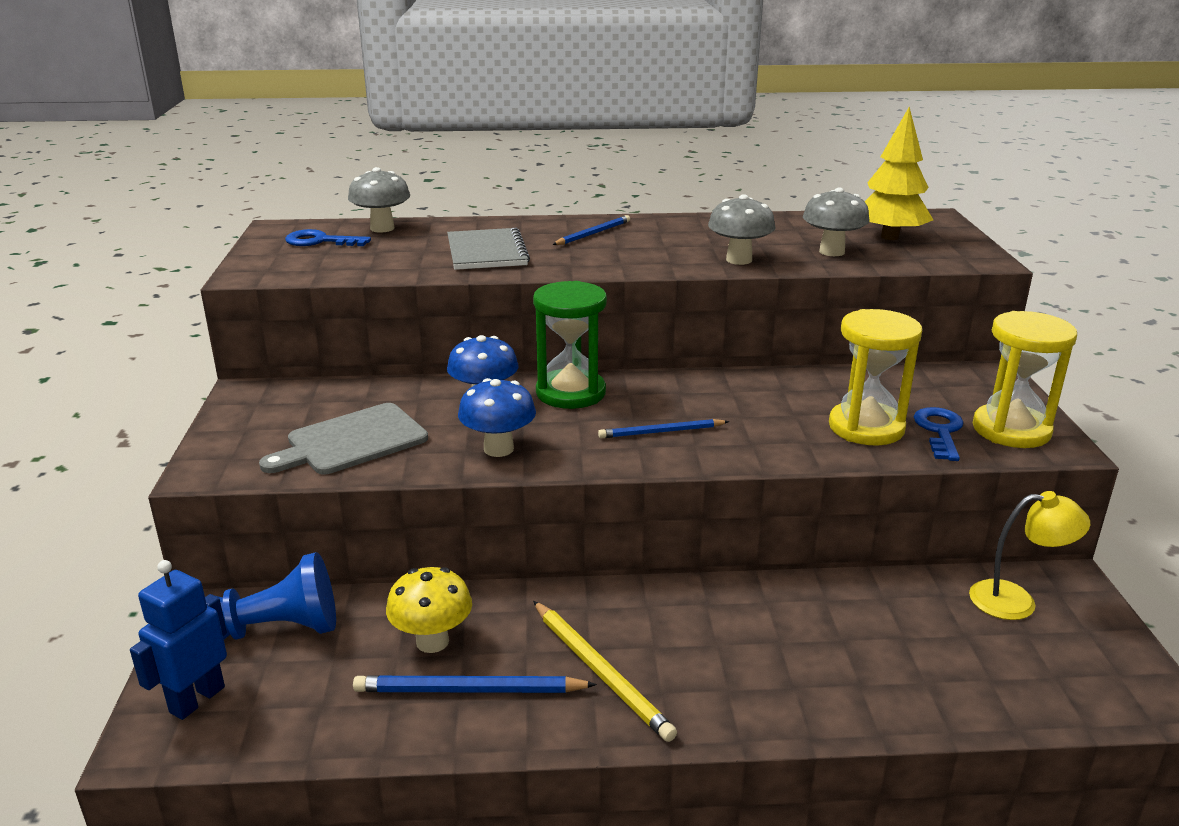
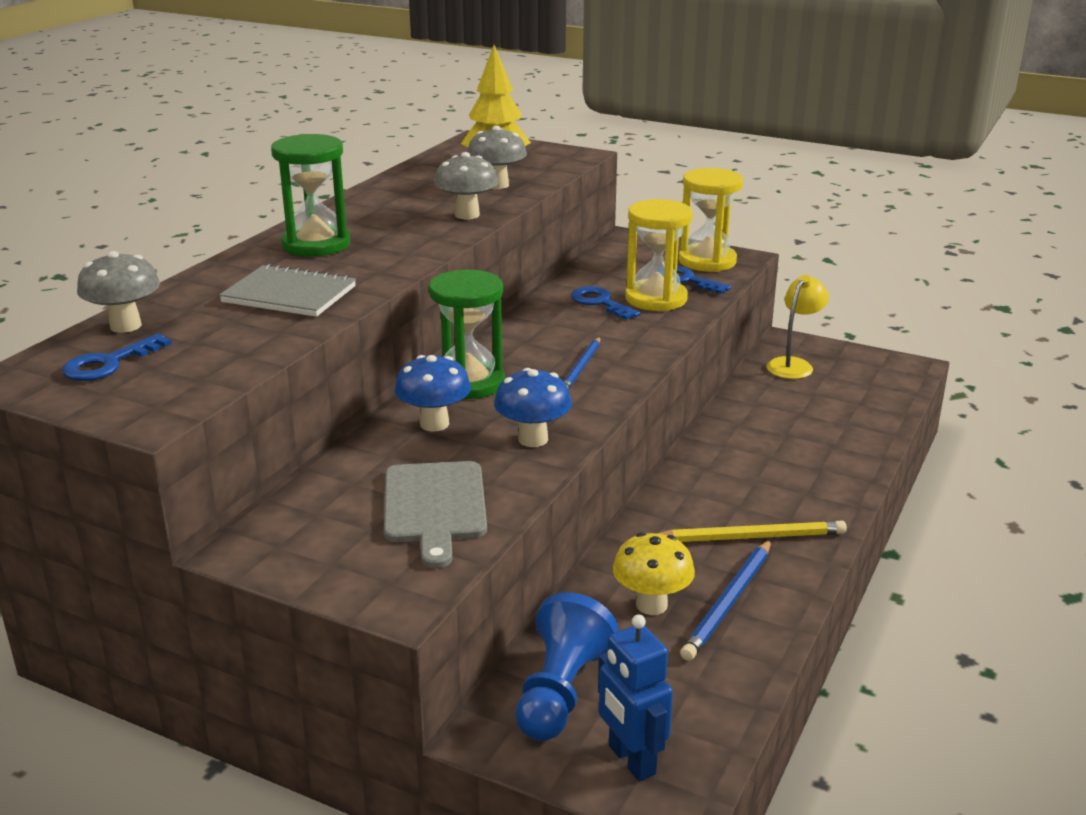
camera: 60 degrees left, 0 degrees up
blue pencil [552,215,630,245] -> green hourglass [271,134,350,257]
none -> blue key [571,286,641,320]

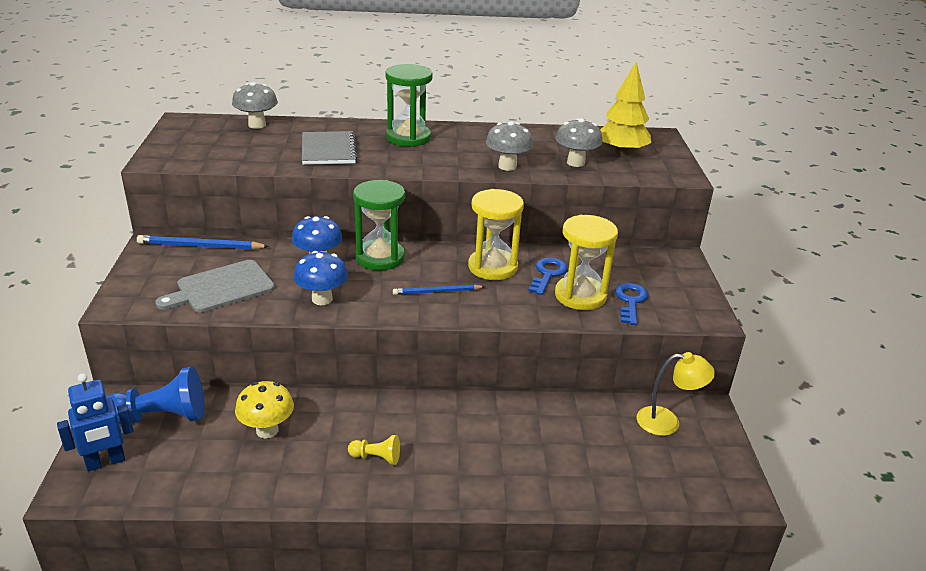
camera: 60 degrees right, 5 degrees up
blue key [62,333,172,381] -> none
blue robot [598,614,673,781] -> blue robot turned 150 degrees counterclockwise [57,374,134,472]
yellow pencil [656,521,847,542] -> yellow pawn [348,435,400,465]
yellow hourglass [679,168,743,272] -> yellow hourglass moved to [468,189,524,280]
blue pencil [680,540,771,661] -> blue pencil moved to [137,235,270,250]

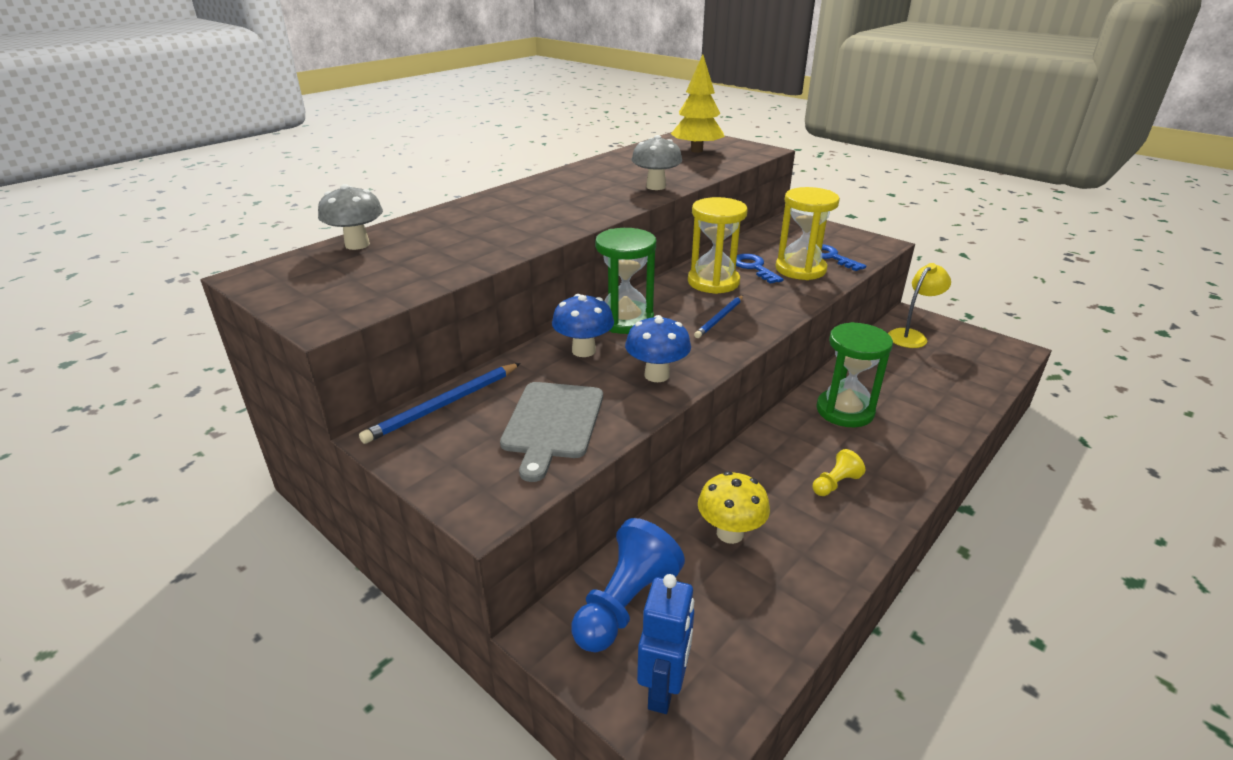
camera: 45 degrees left, 0 degrees up
grey notebook [302,131,358,165] -> none
green hourglass [385,64,433,147] -> green hourglass moved to [816,322,893,427]
grey mushroom [555,118,603,167] -> none

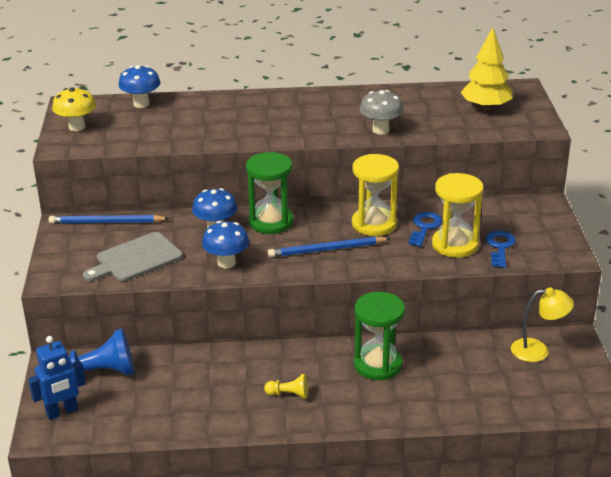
camera: 45 degrees right, 0 degrees up
grey mushroom [318,184,383,250] -> blue mushroom [118,65,161,108]
blue pencil [694,295,743,338] -> blue pencil [268,237,391,258], size x1.50
yellow mushroom [698,471,770,544] -> yellow mushroom moved to [52,87,96,131]

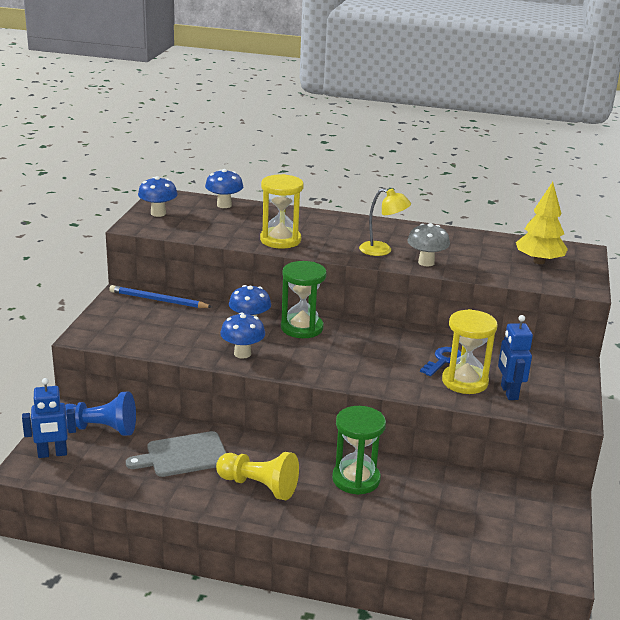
camera: 15 degrees right, 5 degrees down
yellow mushroom [52,87,96,131] -> blue mushroom [138,176,177,217]
grey cutting board [83,232,183,282] -> grey cutting board moved to [126,431,226,477]
yellow pawn [264,374,308,399] -> yellow pawn [216,452,299,500], size x1.93
blue pencil [268,237,391,258] -> none
yellow hourglass [352,154,399,236] -> yellow hourglass moved to [260,174,304,249]
blue key [486,231,516,268] -> blue robot [498,315,533,400]
yellow lamp [511,287,574,362] -> yellow lamp moved to [359,189,411,256]

